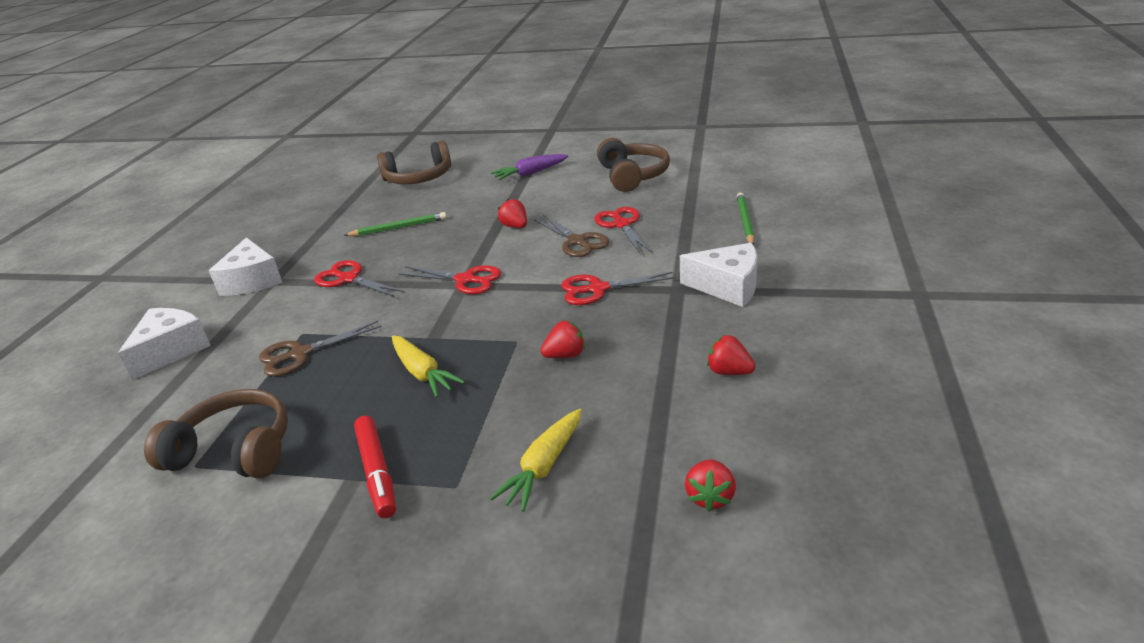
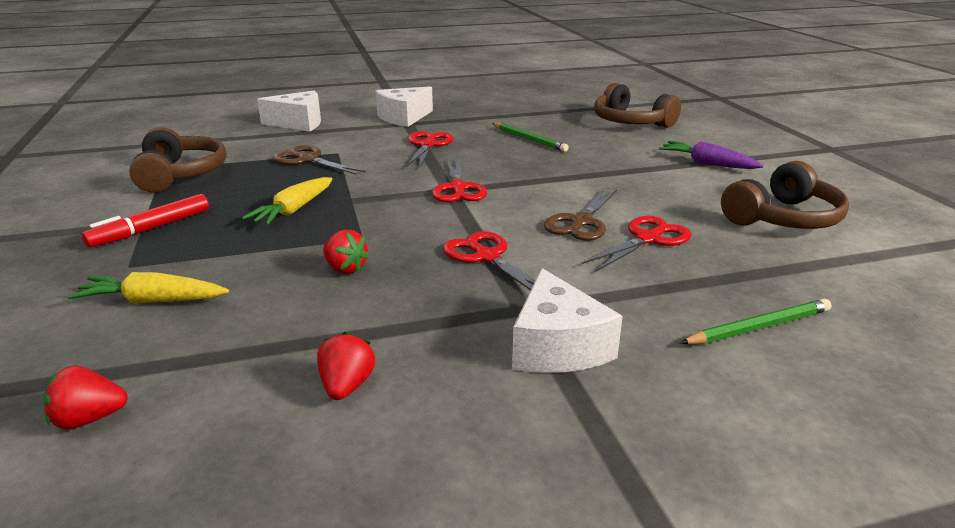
camera: 60 degrees right, 5 degrees down
red strawberry [498,199,527,228] -> none

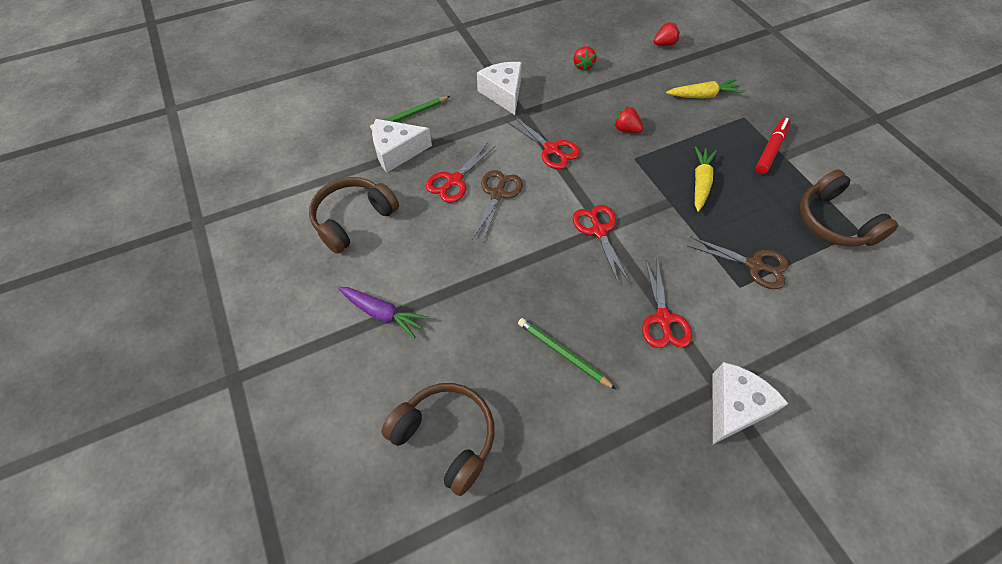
camera: 170 degrees right, 30 degrees up
white cheese [257,90,321,131] -> white cheese moved to [372,119,432,173]

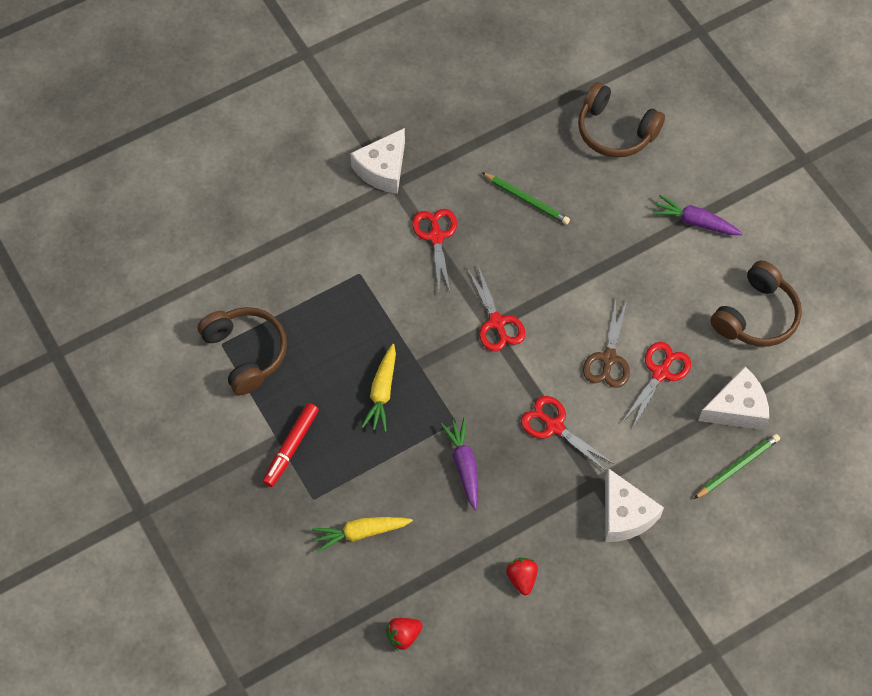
camera: 175 degrees right, 5 degrees up
red strawberry [614,106,643,133] -> purple carrot [441,418,478,510]
brown scissors [687,237,789,289] -> none

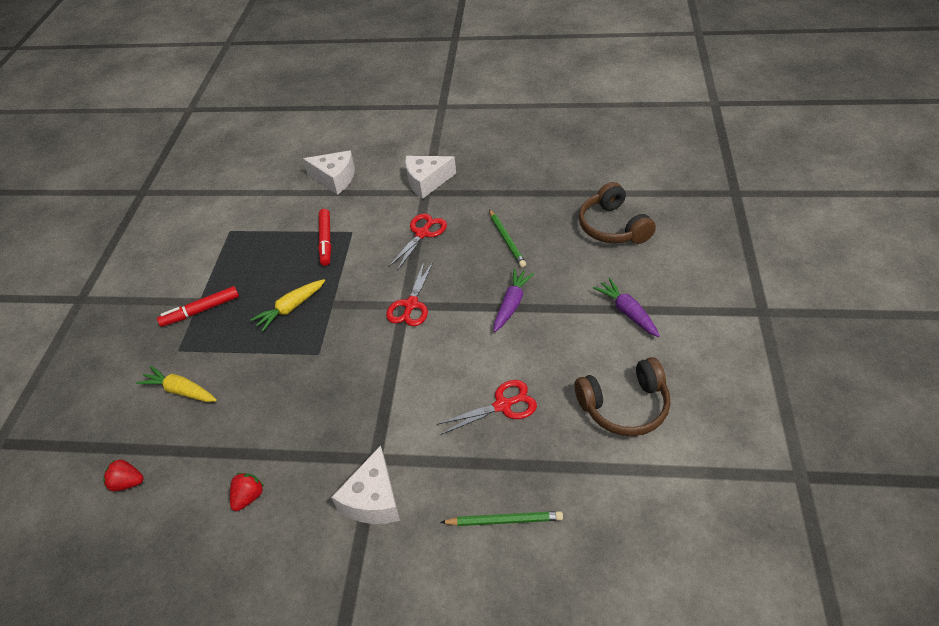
camera: 40 degrees right, 15 degrees down
brown headphones [198,307,287,395] -> none
purple carrot [441,418,478,510] -> purple carrot moved to [494,268,535,332]
red scissors [521,396,614,472] -> none
brown scissors [583,299,630,388] -> none
white cheese [698,367,769,430] -> white cheese moved to [303,150,355,195]
none -> red marker [318,209,331,266]

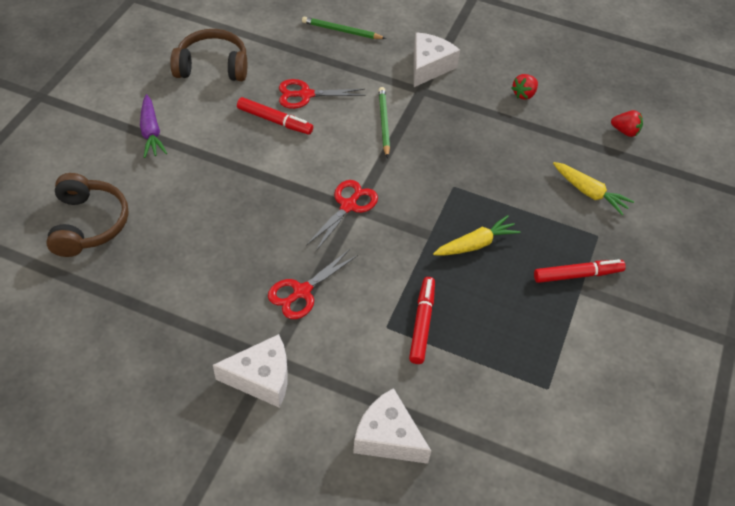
camera: 170 degrees left, 5 degrees up
green pencil [489,209,526,267] -> green pencil moved to [379,87,390,158]
purple carrot [494,268,535,332] -> none
none -> red marker [237,97,313,135]

